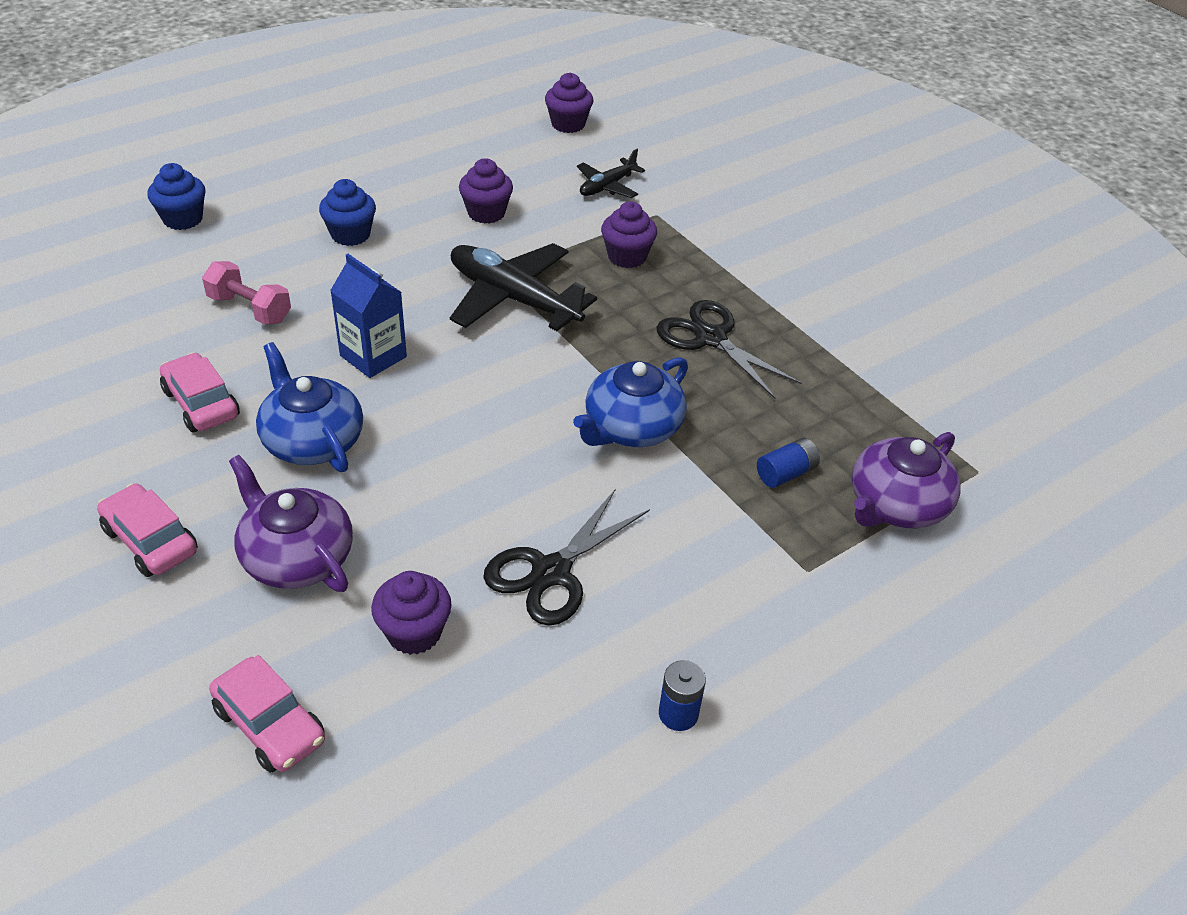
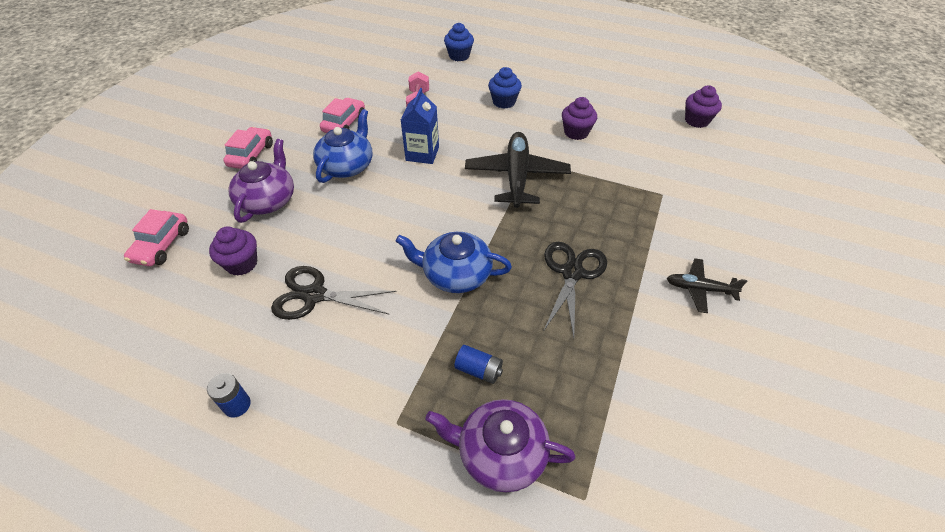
camera: 60 degrees right, 5 degrees up
black plane [577,149,645,198] -> black plane moved to [667,258,747,313]
purple cupcake [601,201,657,268] -> none

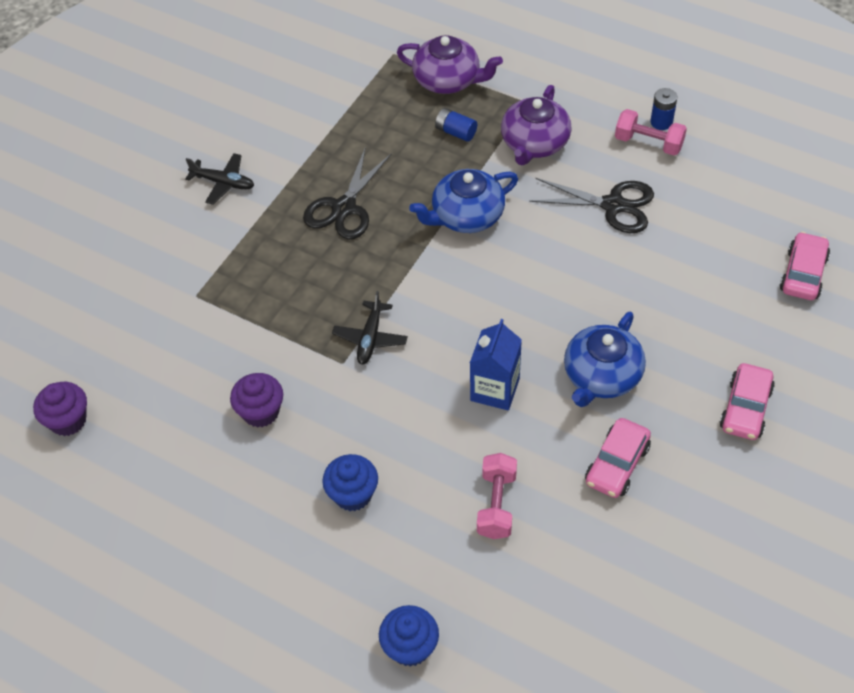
camera: 170 degrees left, 5 degrees up
purple cupcake [209,226,257,276] -> none
purple teapot [229,139,294,223] -> purple teapot moved to [501,85,572,165]
blue teapot [395,232,512,293] -> blue teapot turned 135 degrees clockwise [409,169,518,233]
black plane [465,132,571,208] -> black plane [332,291,408,365], size x0.54
none -> pink dumbbell [615,109,687,155]

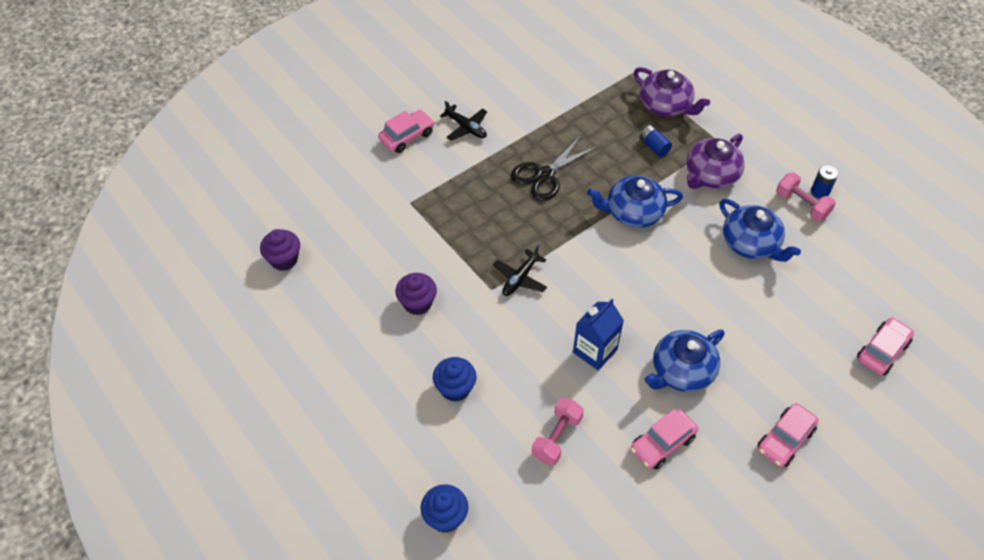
camera: 20 degrees right, 0 degrees up
black scissors [529,178,654,233] -> blue teapot [719,199,801,262]
none -> pink car [378,110,434,153]

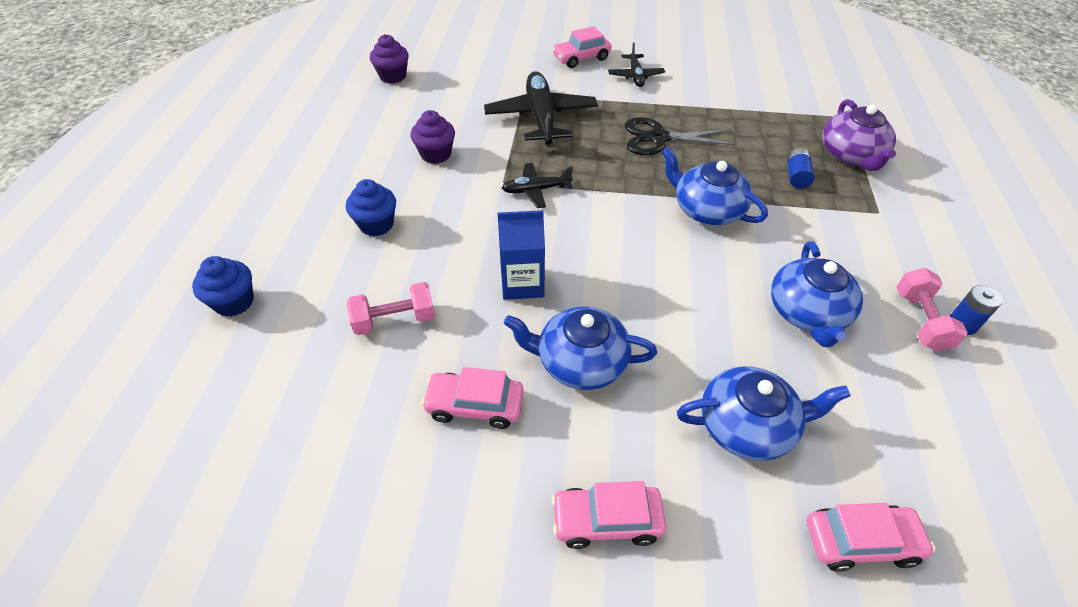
camera: 45 degrees right, 5 degrees down
pink car [378,110,434,153] -> pink car turned 150 degrees clockwise [552,26,611,68]
purple teapot [686,134,745,189] -> none
none -> black plane [484,71,598,145]
none -> blue teapot [677,366,851,461]

